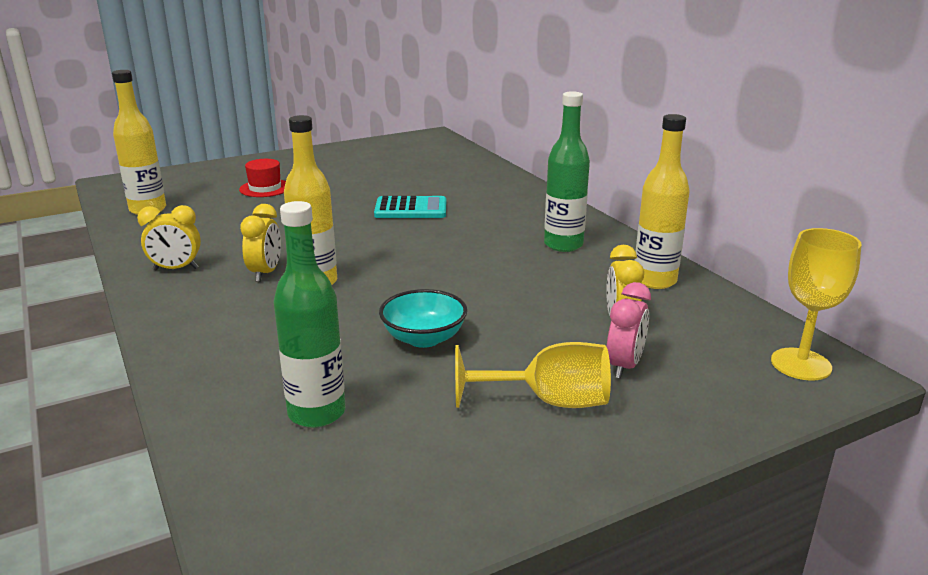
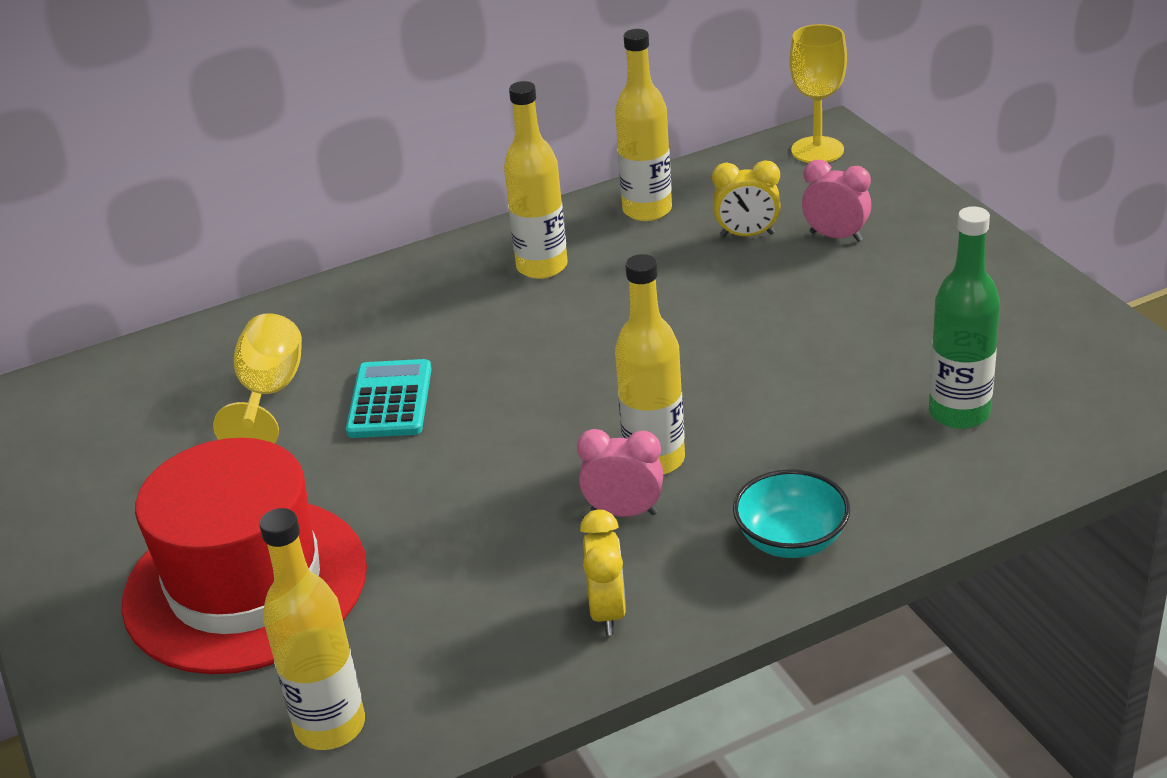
camera: 85 degrees left, 10 degrees up
red hat [239,159,286,197] -> red hat [122,438,367,674], size x2.47
yellow clock [240,204,281,282] -> pink clock [577,429,663,517]
turquoise bowl [379,289,467,348] -> turquoise bowl moved to [733,469,850,558]
yellow goblet [455,342,611,408] -> yellow goblet moved to [213,313,302,444]
green bottle [544,91,590,252] -> yellow bottle [504,81,568,279]

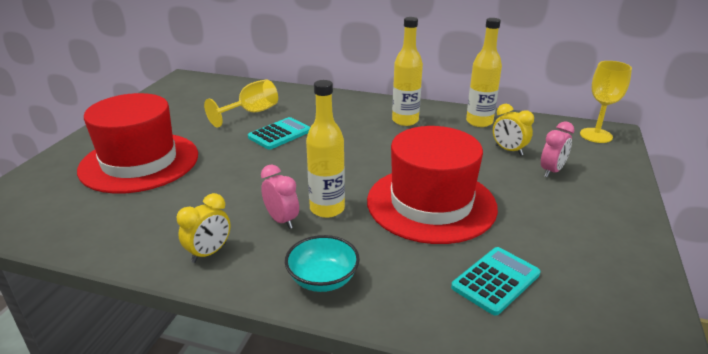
camera: 40 degrees right, 5 degrees down
yellow bottle [259,508,365,750] -> none
pink clock [802,160,871,242] -> pink clock turned 60 degrees clockwise [541,121,574,177]
green bottle [929,206,1000,429] -> turquoise calculator [451,247,541,316]
none -> red hat [367,126,498,244]

